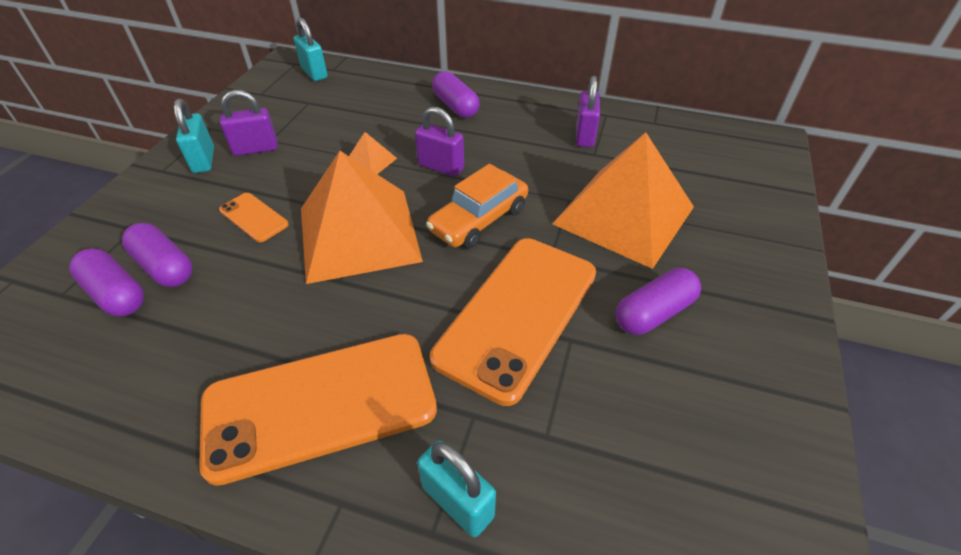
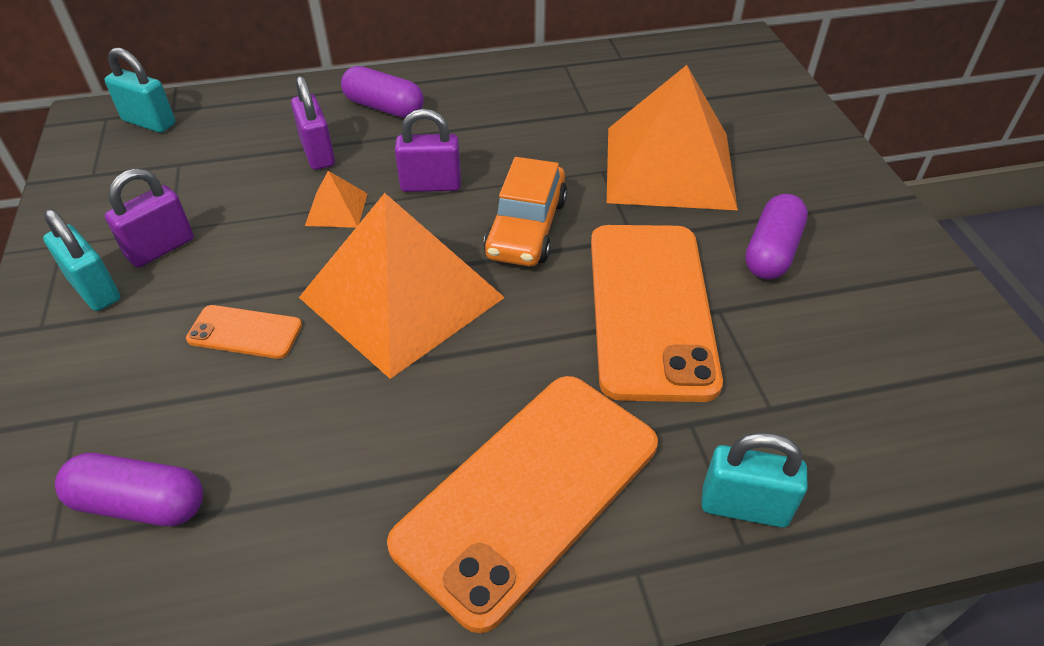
camera: 30 degrees left, 0 degrees up
purple capsule [122,223,192,287] -> none
purple padlock [576,76,600,147] -> purple padlock moved to [291,76,335,170]

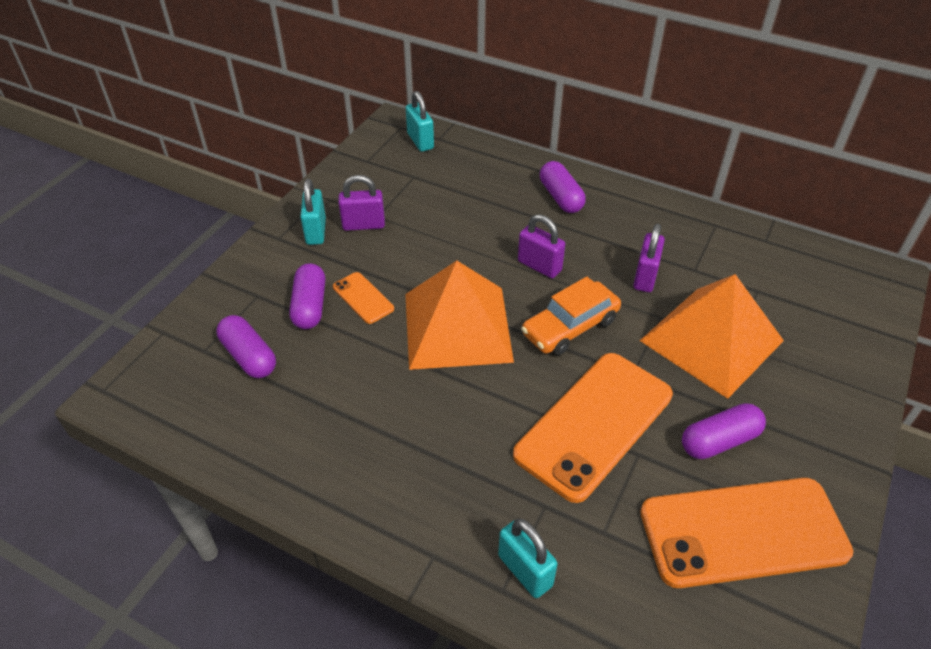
camera: 40 degrees right, 0 degrees up
purple padlock [291,76,335,170] -> purple padlock moved to [633,224,665,292]
orange pyramid [305,171,368,228] -> none
orange phone [387,376,658,633] -> orange phone moved to [640,478,853,588]
none -> purple capsule [289,263,325,329]

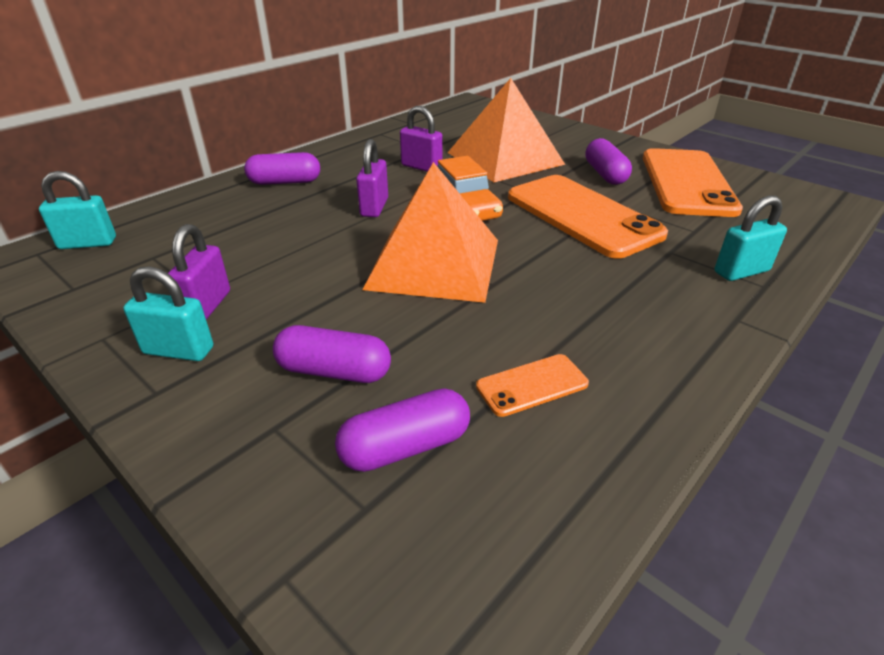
camera: 75 degrees left, 10 degrees down
orange phone [333,272,394,324] -> orange phone moved to [476,354,589,417]
purple padlock [518,214,565,278] -> purple padlock turned 45 degrees counterclockwise [356,139,388,217]

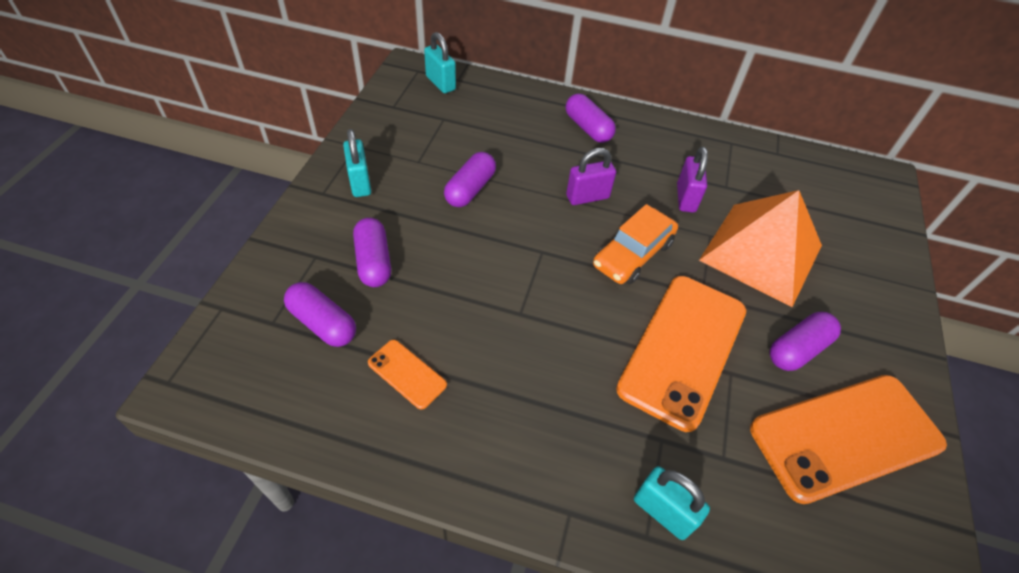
camera: 60 degrees right, 15 degrees up
purple padlock [168,224,230,320] -> none
orange pyramid [362,162,498,303] -> none
none -> purple capsule [444,152,496,207]

